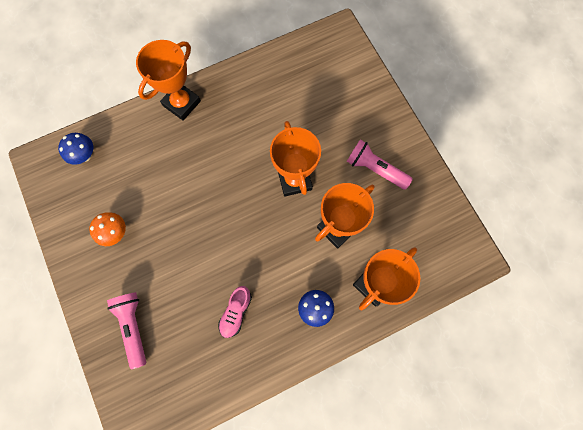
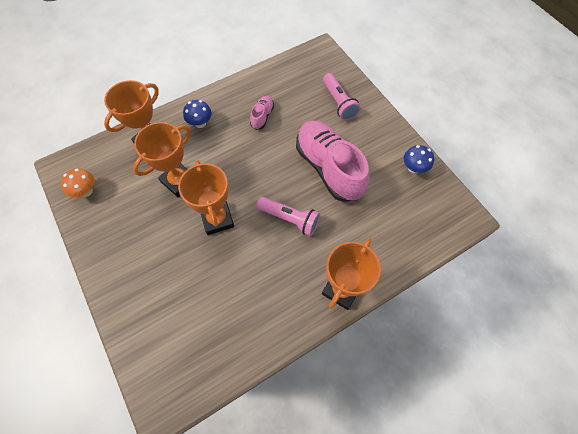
camera: 175 degrees right, 10 degrees down
blue mushroom [58,133,93,165] -> blue mushroom moved to [404,145,434,173]
orange mushroom [89,212,126,246] -> orange mushroom moved to [61,168,94,198]
pink flashlight [347,139,413,190] -> pink flashlight moved to [257,197,320,236]
none -> pink shoe [296,121,370,202]

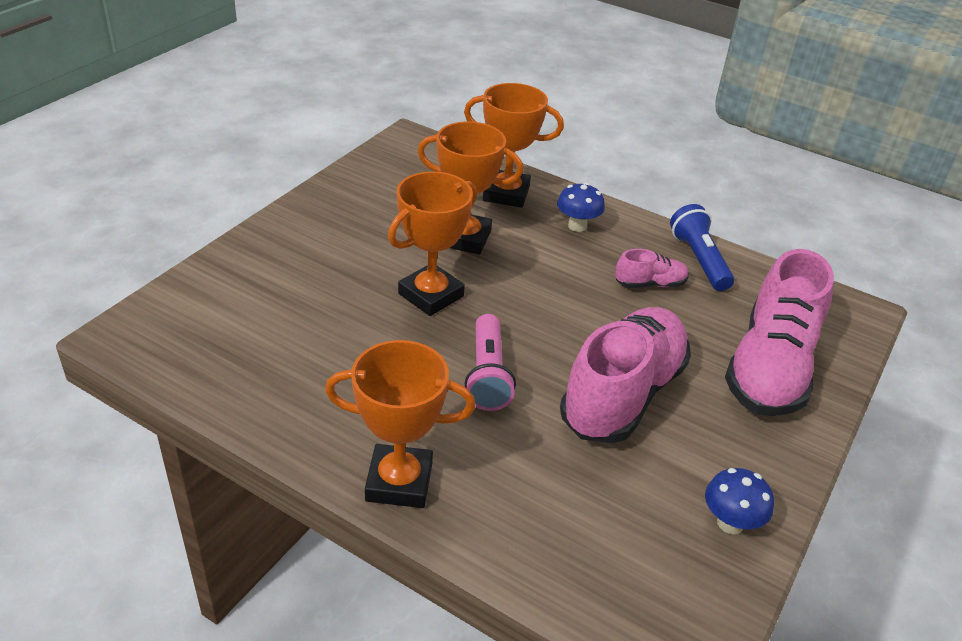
camera: 60 degrees right, 25 degrees down
orange mushroom [61,168,94,198] -> none
pink flashlight [323,73,361,121] -> pink shoe [725,249,834,416]
none -> blue flashlight [670,204,734,291]

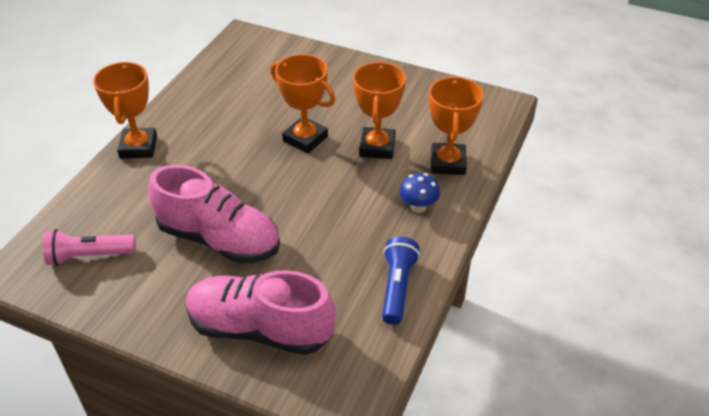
camera: 85 degrees right, 5 degrees up
pink flashlight [465,314,516,411] -> pink flashlight moved to [43,229,136,266]
pink shoe [615,249,689,288] -> none
blue flashlight [670,204,734,291] -> blue flashlight turned 60 degrees counterclockwise [382,236,420,325]
blue mushroom [705,468,774,535] -> none

